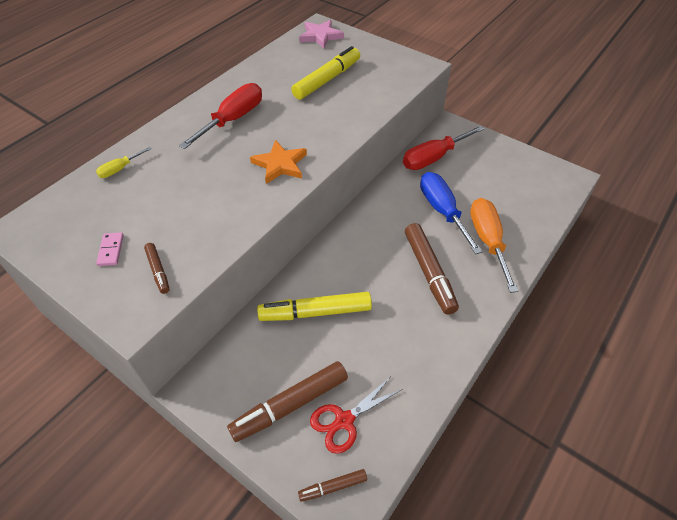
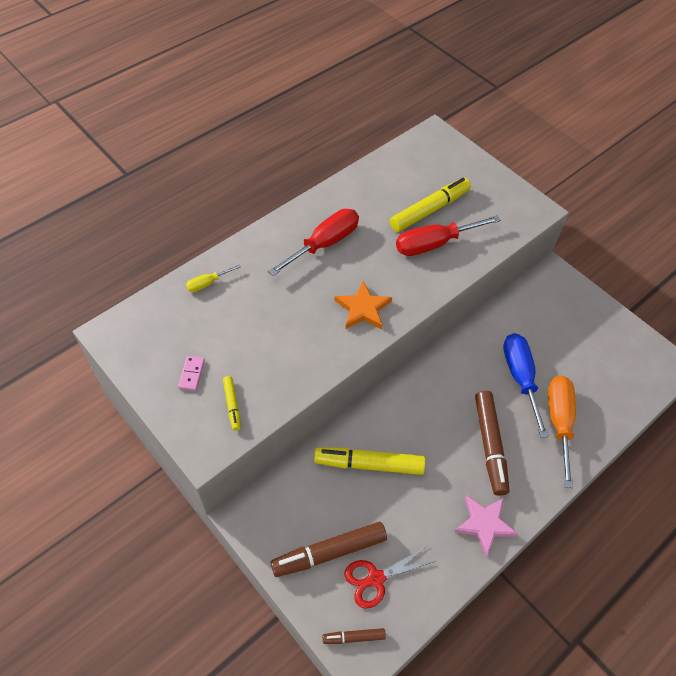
camera: 10 degrees right, 5 degrees up
brown marker [144,243,169,294] -> yellow marker [223,376,241,431]
pink star [299,20,344,48] -> pink star moved to [455,495,518,557]
red screwdriver [403,126,484,170] -> red screwdriver moved to [396,215,501,256]

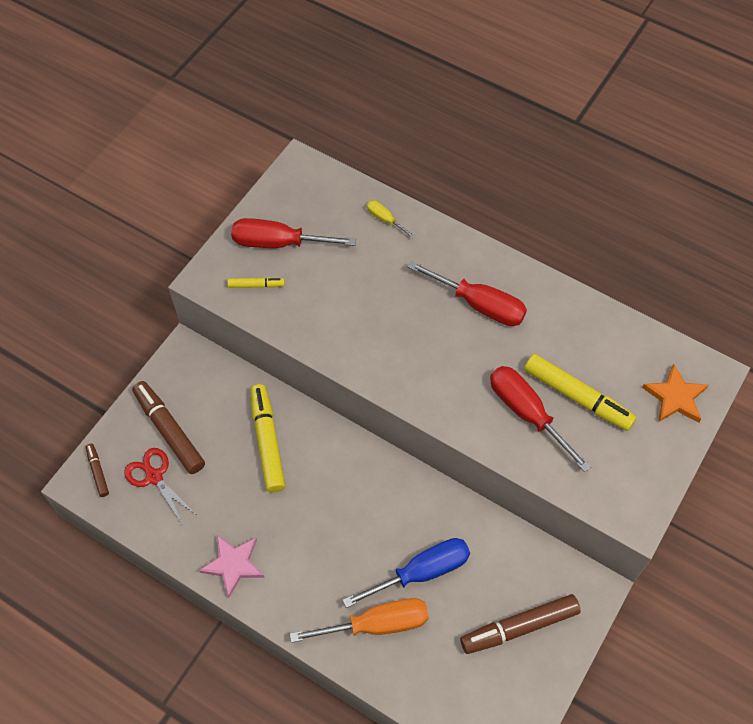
camera: 75 degrees right, 5 degrees up
pink domino [178,356,205,391] -> red screwdriver [231,218,356,248]
yellow marker [223,376,241,431] -> yellow marker turned 150 degrees counterclockwise [227,277,285,288]
orange star [334,281,392,329] -> orange star moved to [642,364,708,423]
brown marker [475,391,510,496] -> brown marker moved to [460,594,581,654]

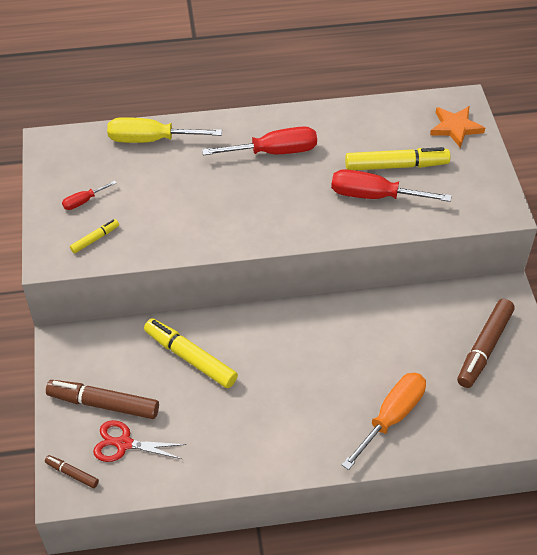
camera: 40 degrees left, 10 degrees down
pink star [199,535,265,598] -> none
red screwdriver [231,218,356,248] -> red screwdriver [62,181,116,210], size x0.49
blue screwdriver [343,538,470,608] -> none
yellow screwdriver [367,200,415,238] -> yellow screwdriver [107,117,222,143], size x2.03

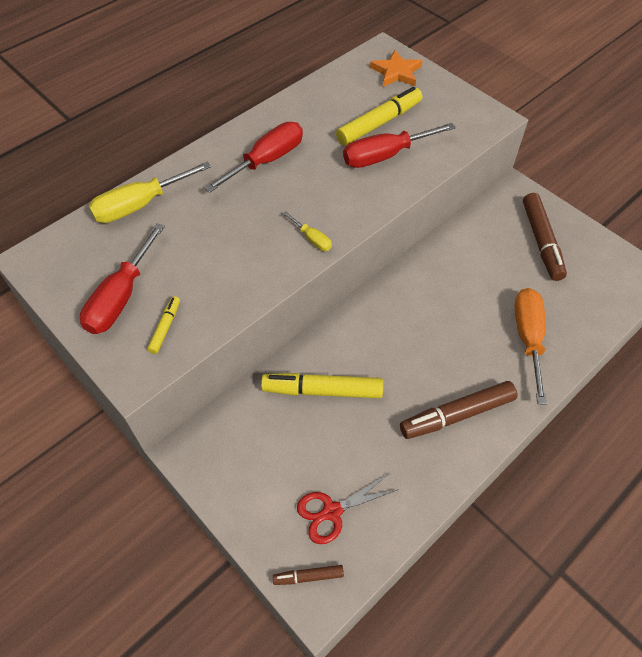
camera: 35 degrees left, 5 degrees up
brown marker [46,380,159,419] -> brown marker moved to [400,381,518,439]
red screwdriver [62,181,116,210] -> red screwdriver [80,223,165,334], size x2.03
none -> yellow screwdriver [283,211,332,251]

